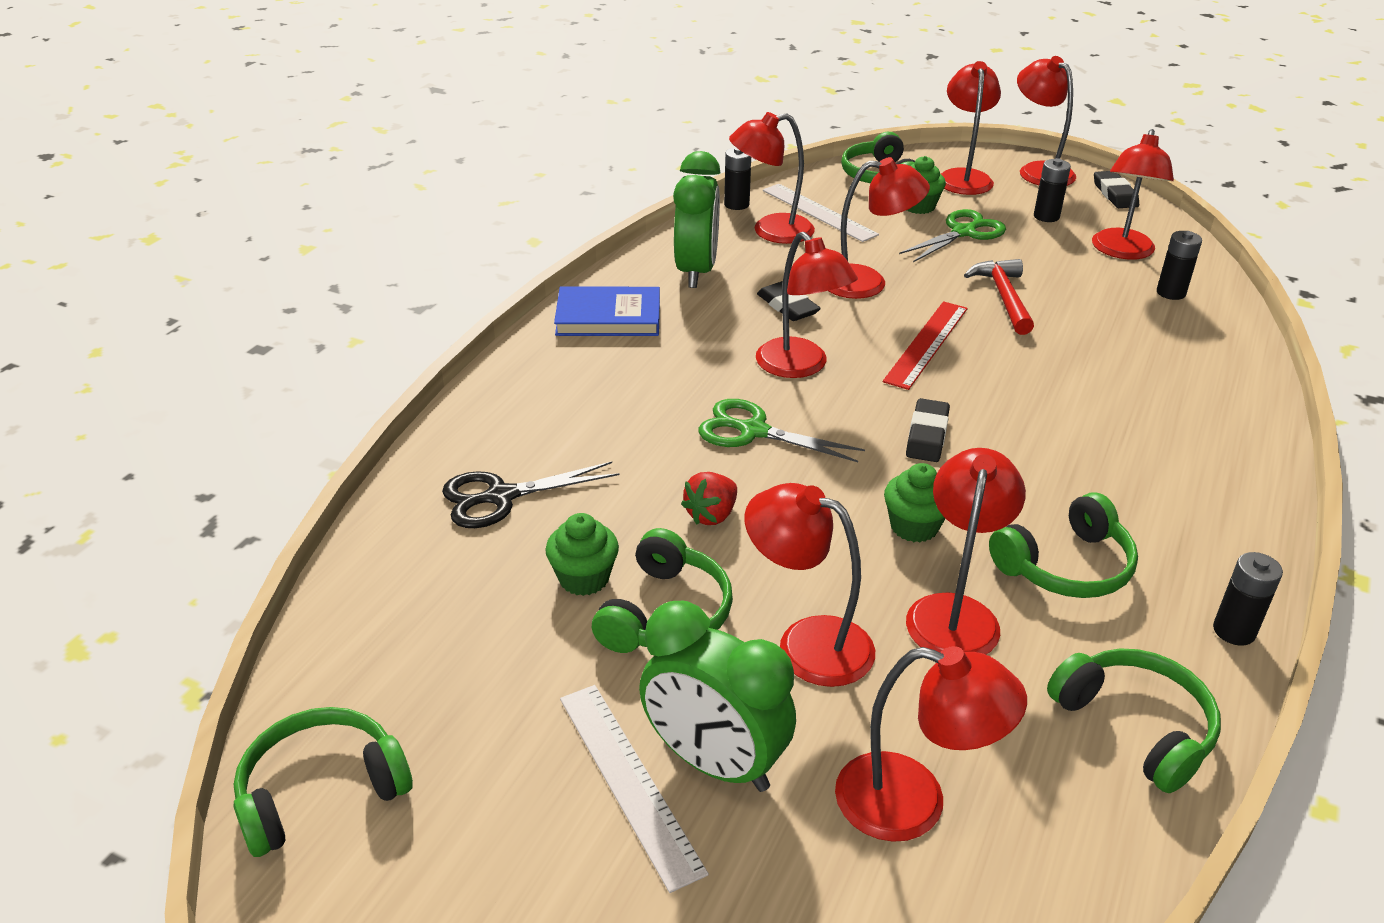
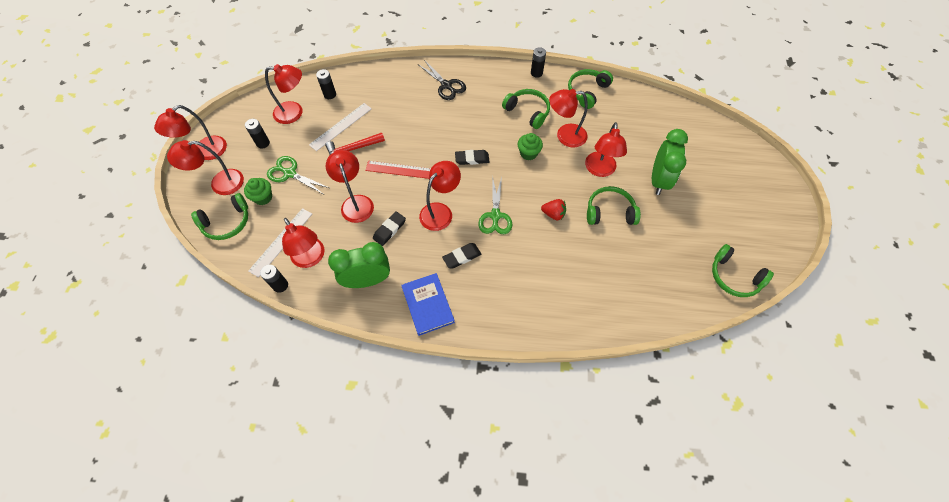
camera: 110 degrees left, 25 degrees up
black scissors [442,461,619,528] -> black scissors moved to [419,60,466,100]
green cupcake [545,513,619,596] -> none
white ruler [560,685,709,893] -> white ruler moved to [309,103,372,151]
red lamp [835,646,1027,842] -> none
black eraser [1094,171,1139,208] -> black eraser moved to [442,243,481,269]

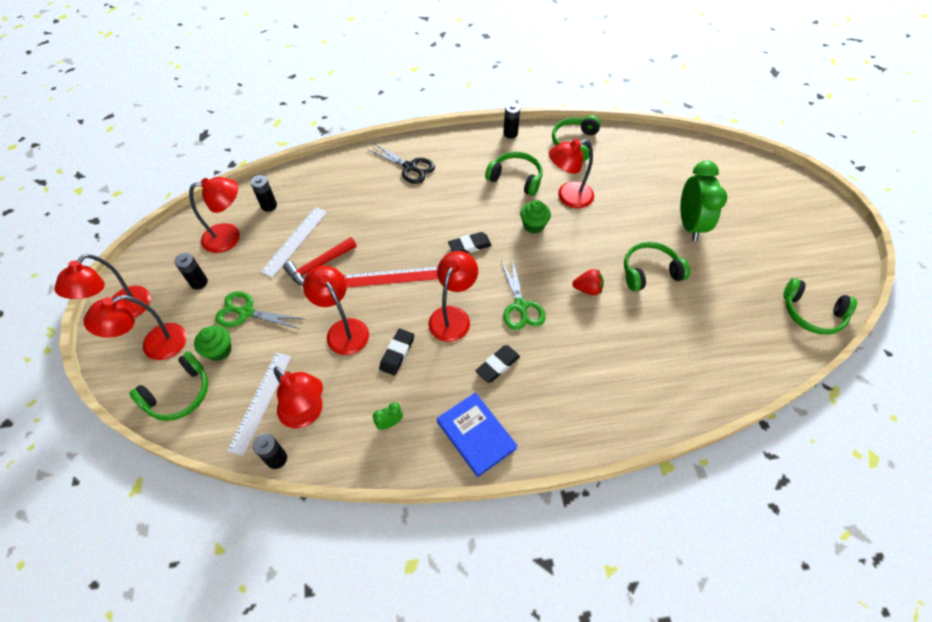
camera: 15 degrees left, 5 degrees down
green clock [328,242,390,288] -> green clock [373,402,403,430], size x0.42
red lamp [585,122,627,177] -> none

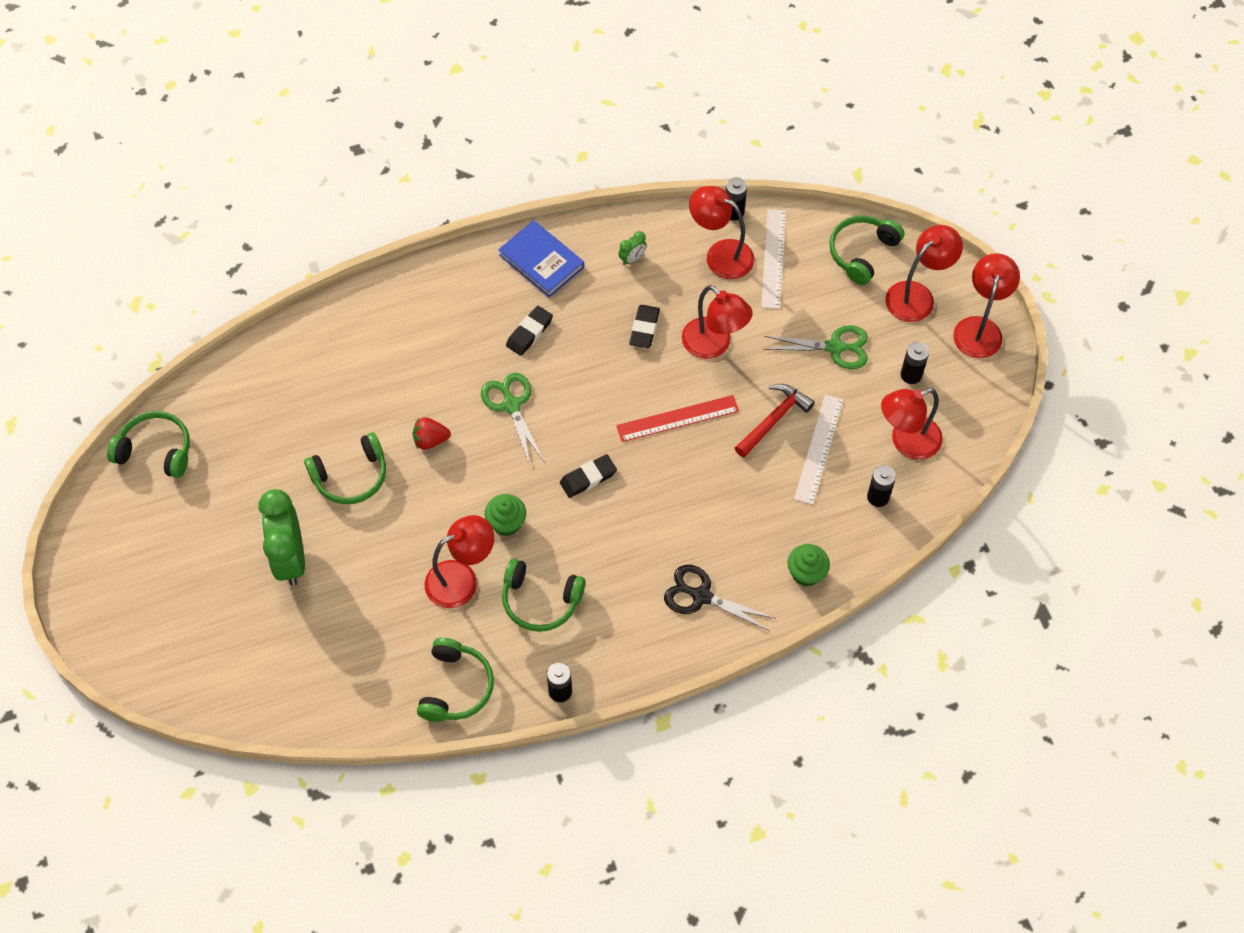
camera: 170 degrees right, 5 degrees up
green cupcake [194,326,232,361] -> green cupcake moved to [787,544,830,587]
red lamp [429,251,478,342] -> none

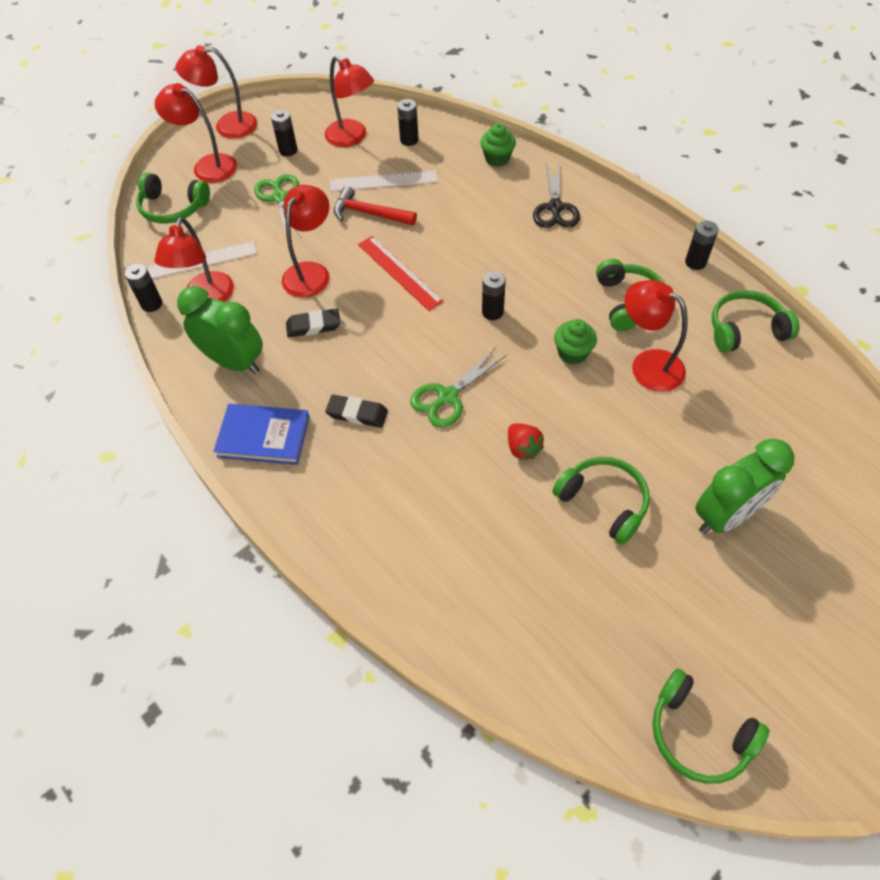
camera: 110 degrees left, 5 degrees down
green headphones [107,411,190,478] -> green headphones turned 45 degrees counterclockwise [652,669,769,784]
blue book [498,220,584,297] -> blue book turned 75 degrees clockwise [214,404,309,465]
black eraser [560,454,617,498] -> black battery [482,271,506,320]
green clock [618,231,647,265] -> green clock [177,286,263,374], size x2.36

